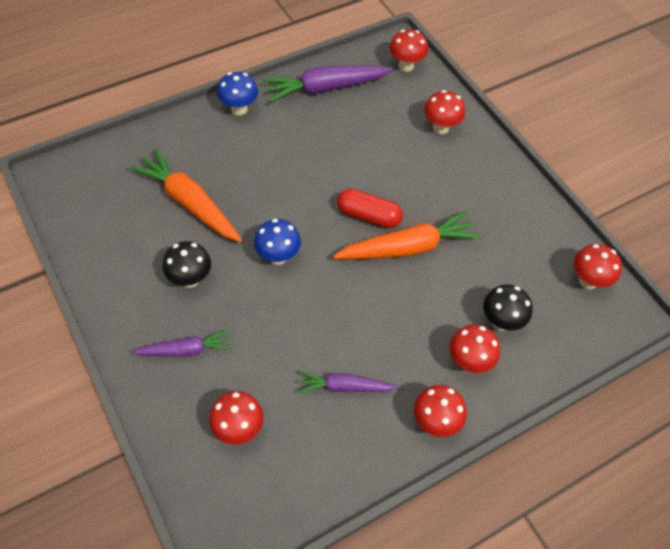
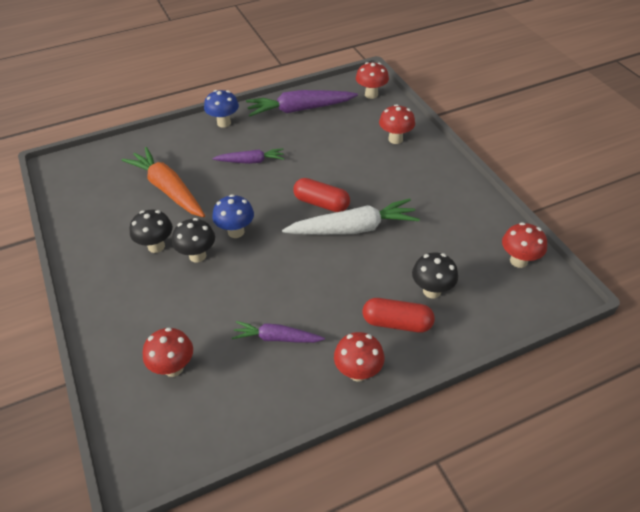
camera: 10 degrees right, 10 degrees down
purple carrot [132,330,231,357] -> purple carrot moved to [213,148,284,164]
orange carrot [333,210,482,260] -> white carrot [282,198,420,235]
red mushroom [449,325,500,373] -> red capsule [363,298,435,333]
none -> black mushroom [172,218,215,263]

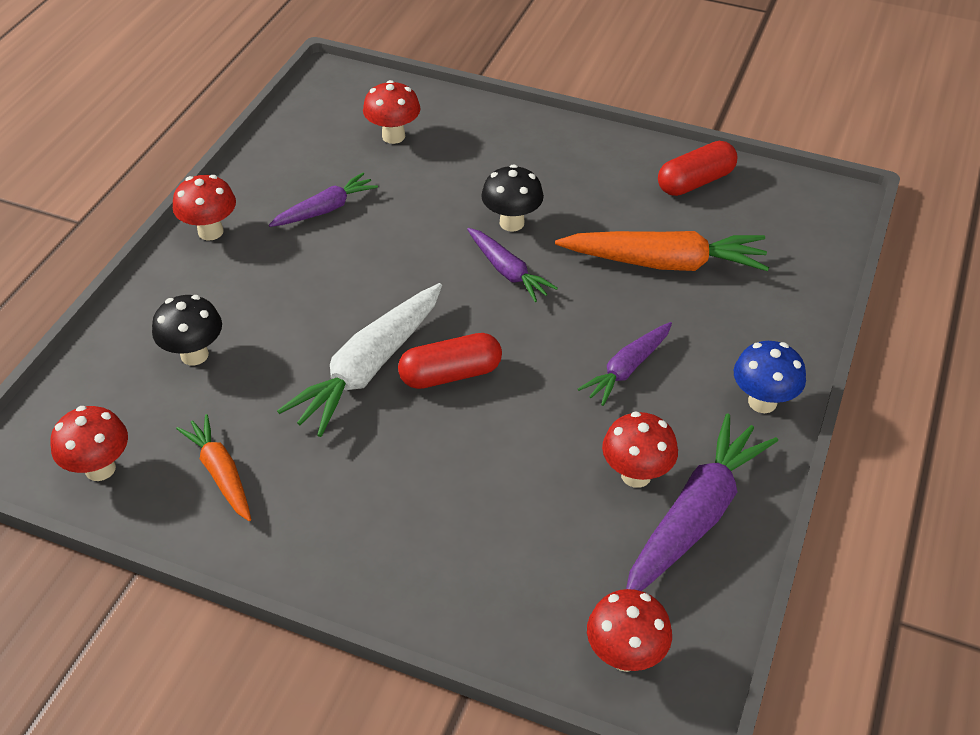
camera: 135 degrees right, 0 degrees up
black mushroom [129,210,173,253] -> none
blue mushroom [212,194,254,238] -> purple carrot [467,228,558,302]
red capsule [363,298,435,333] -> red capsule moved to [658,141,737,196]
red mushroom [379,104,415,144] -> red mushroom moved to [602,412,678,488]
none -> orange carrot [176,414,251,521]

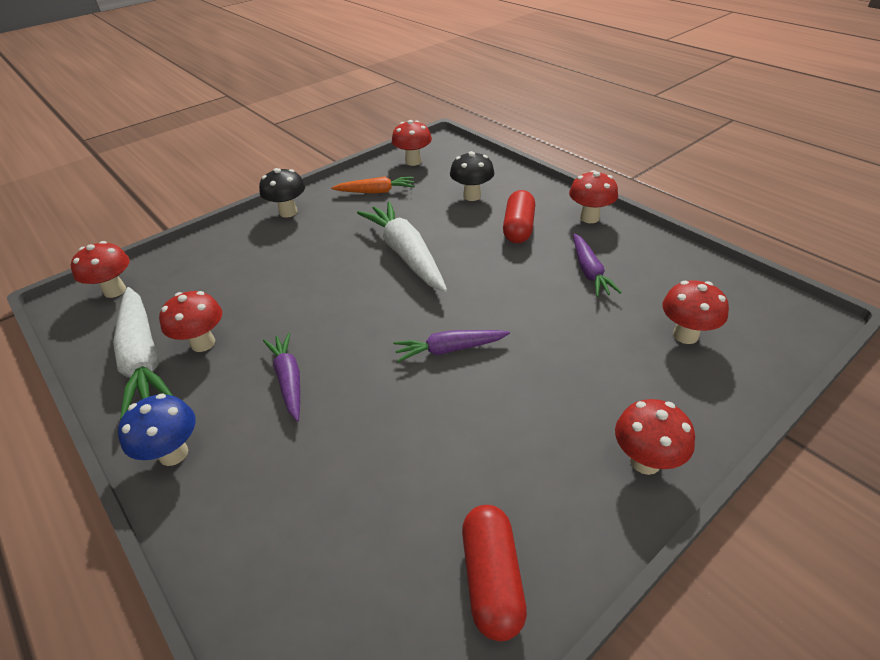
camera: 120 degrees right, 5 degrees down
red capsule [398,333,502,389] -> red capsule moved to [503,190,535,243]
black mushroom [481,164,544,232] -> black mushroom moved to [259,168,305,218]
orange carrot [555,231,769,271] -> none
purple carrot [626,413,778,591] -> white carrot [113,287,173,420]
none -> red mushroom [615,399,695,475]

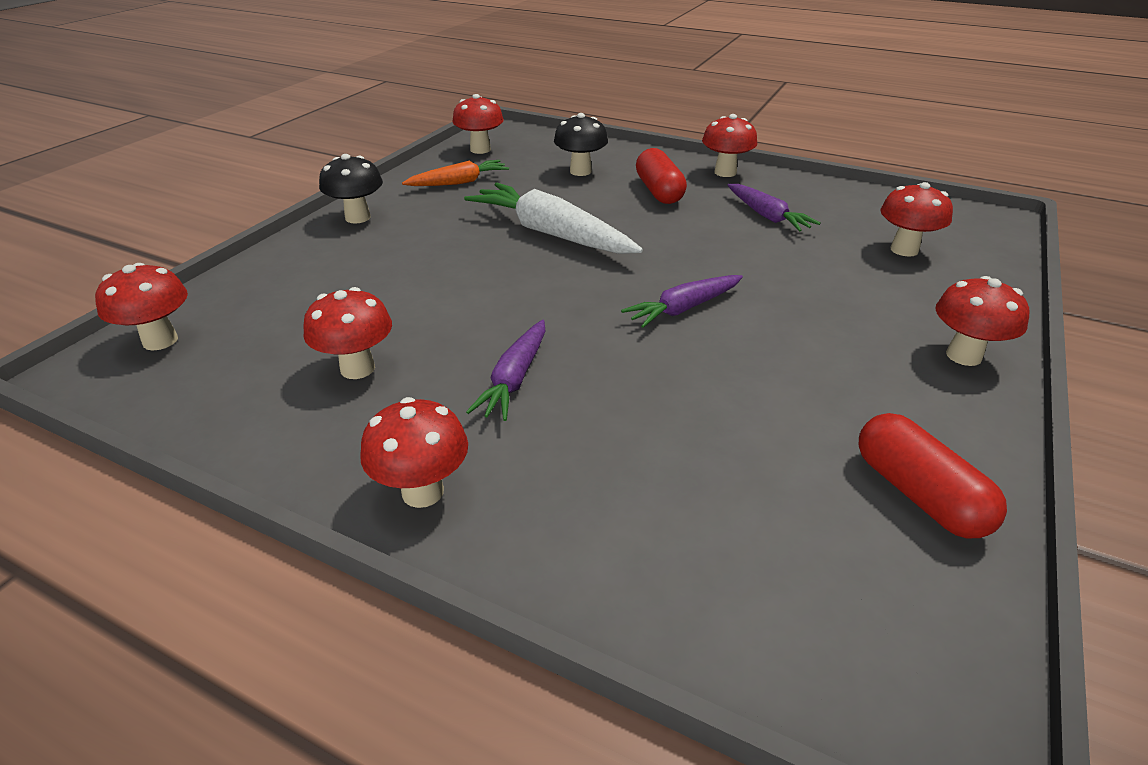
camera: 25 degrees left, 5 degrees down
white carrot [113,287,173,420] -> none
blue mushroom [118,393,196,466] -> red mushroom [360,397,468,508]
purple carrot [263,332,300,422] -> purple carrot turned 120 degrees counterclockwise [466,320,545,421]

